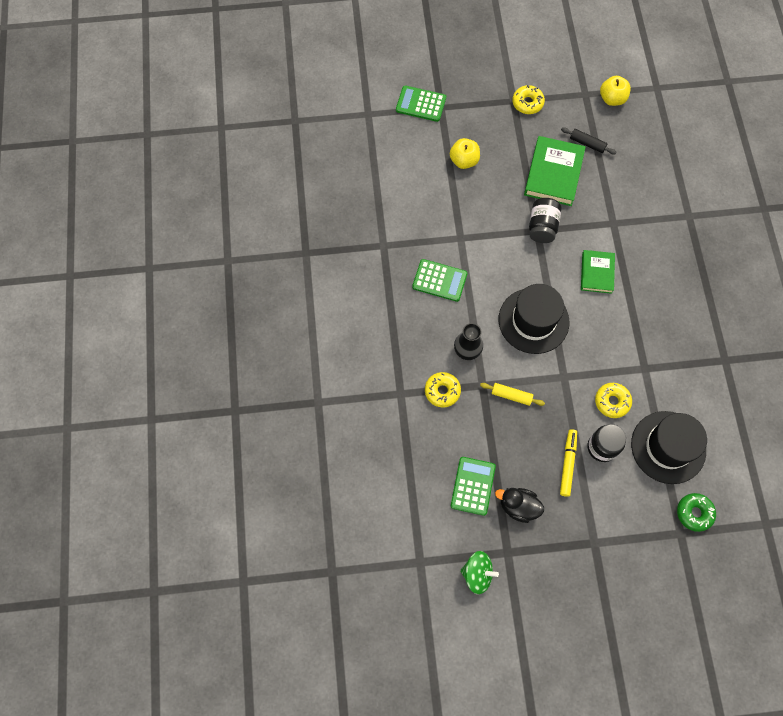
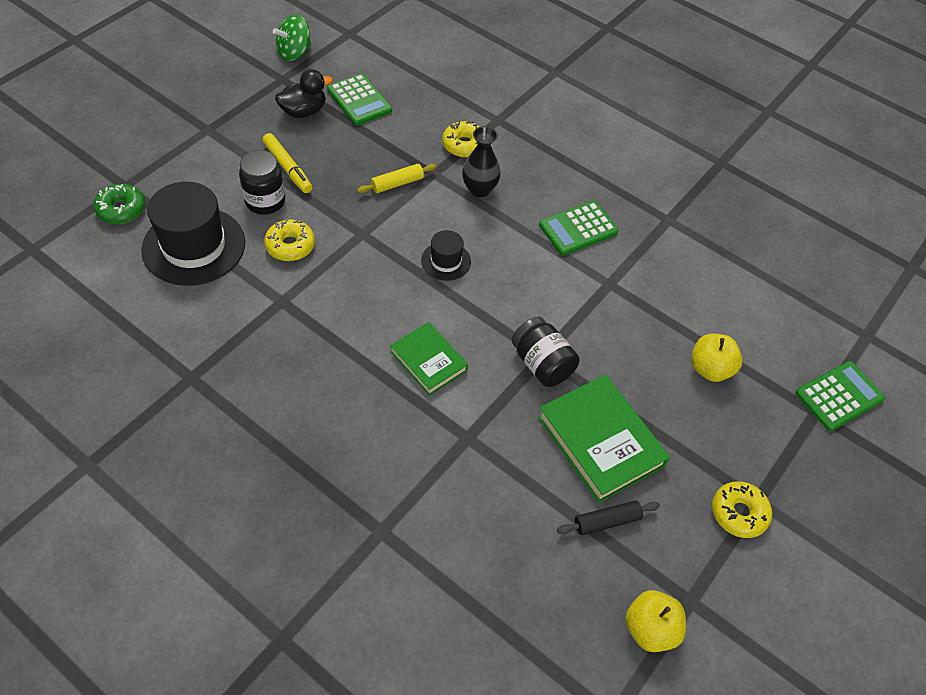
camera: 130 degrees right, 15 degrees down
black hat [499,284,569,354] -> black hat [421,230,471,281], size x0.50

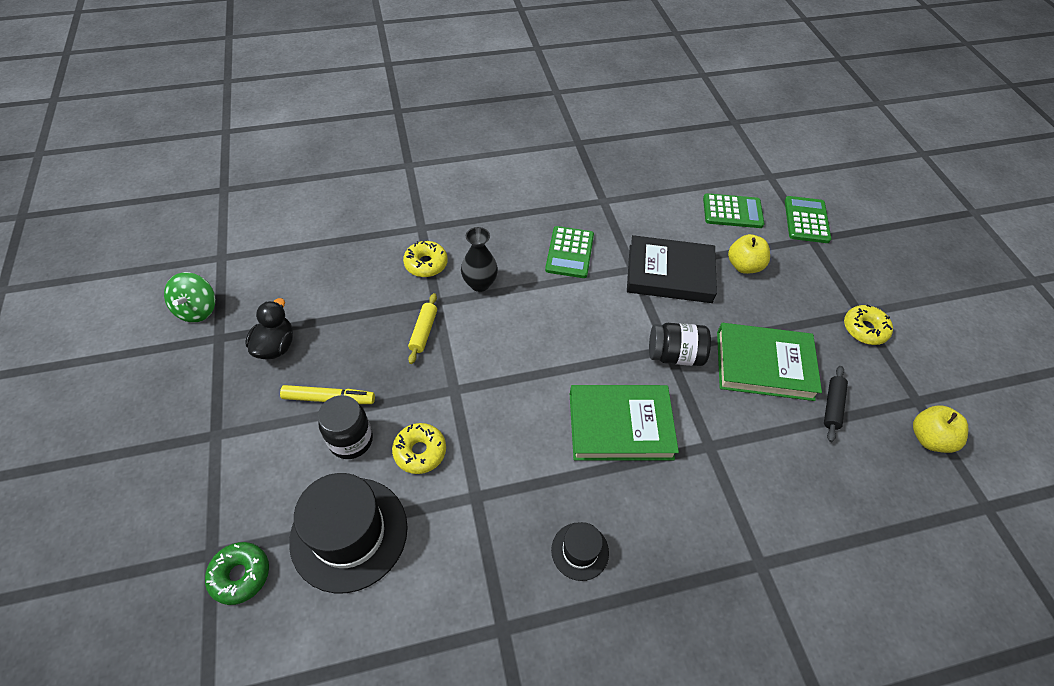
camera: 50 degrees left, 0 degrees up
green calculator [327,73,392,125] -> green calculator moved to [703,193,764,228]
green book [390,322,468,396] -> green book [570,385,679,461], size x1.61
black hat [421,230,471,281] -> black hat moved to [551,522,609,581]
none -> black book [627,235,717,303]

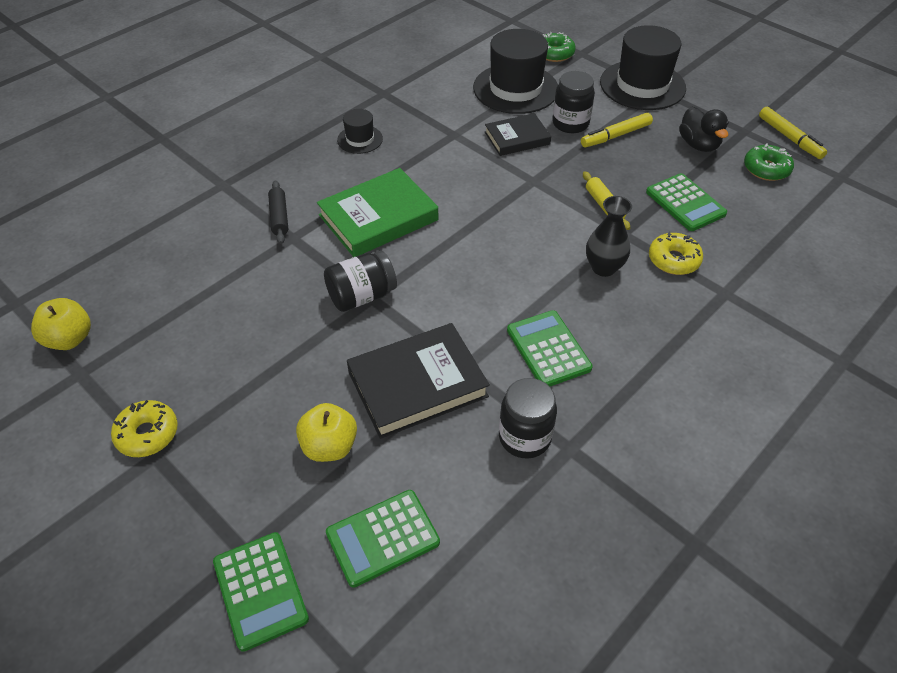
camera: 150 degrees right, 5 degrees down
green spinning top [164,272,215,323] -> yellow marker [759,107,827,159]
yellow donut [392,423,446,474] -> black book [485,113,551,156]
green book [717,323,822,401] -> none
black rolling pin [824,366,848,442] -> black rolling pin moved to [268,181,288,244]
none -> black jar [499,378,557,459]
none -> black hat [600,25,686,110]
none -> green calculator [646,173,727,231]
none -> green donut [744,143,794,181]

